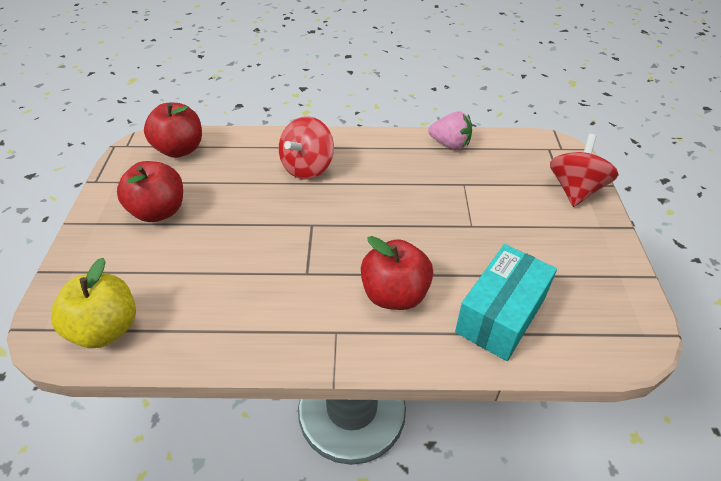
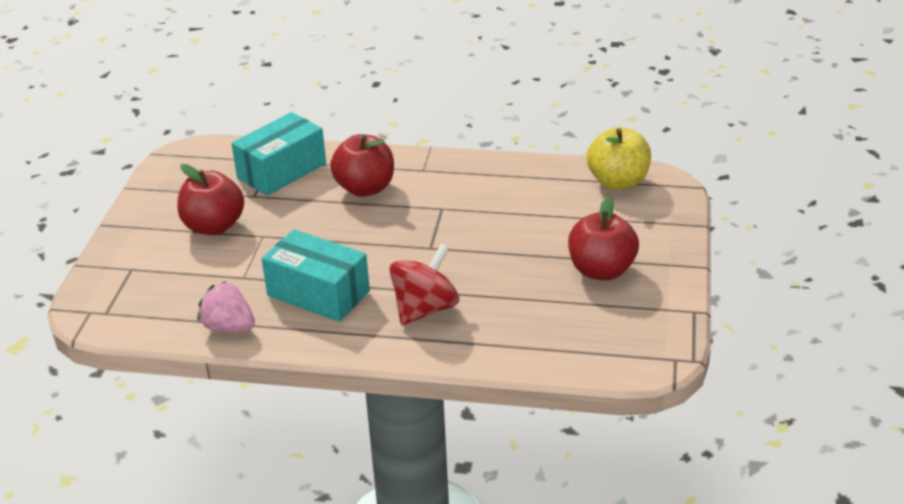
camera: 170 degrees left, 10 degrees down
red apple [144,103,202,158] -> red apple moved to [177,164,244,235]
red spinning top [550,134,619,207] -> none
none -> turquoise box [262,229,370,322]

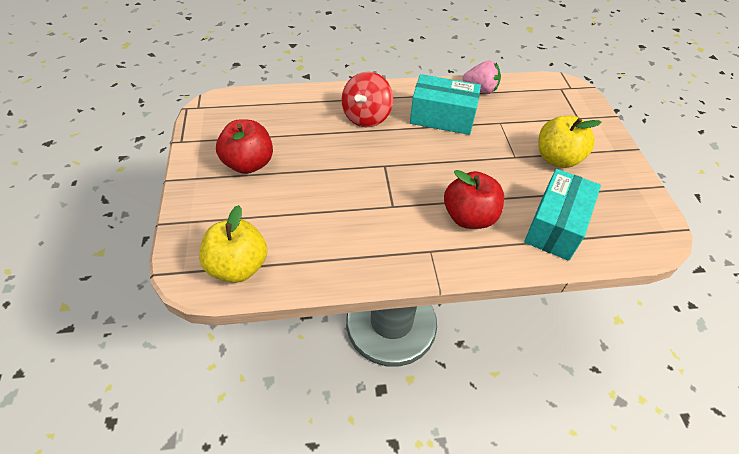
camera: 160 degrees right, 15 degrees up
red apple [177,164,244,235] -> yellow apple [539,116,602,168]

